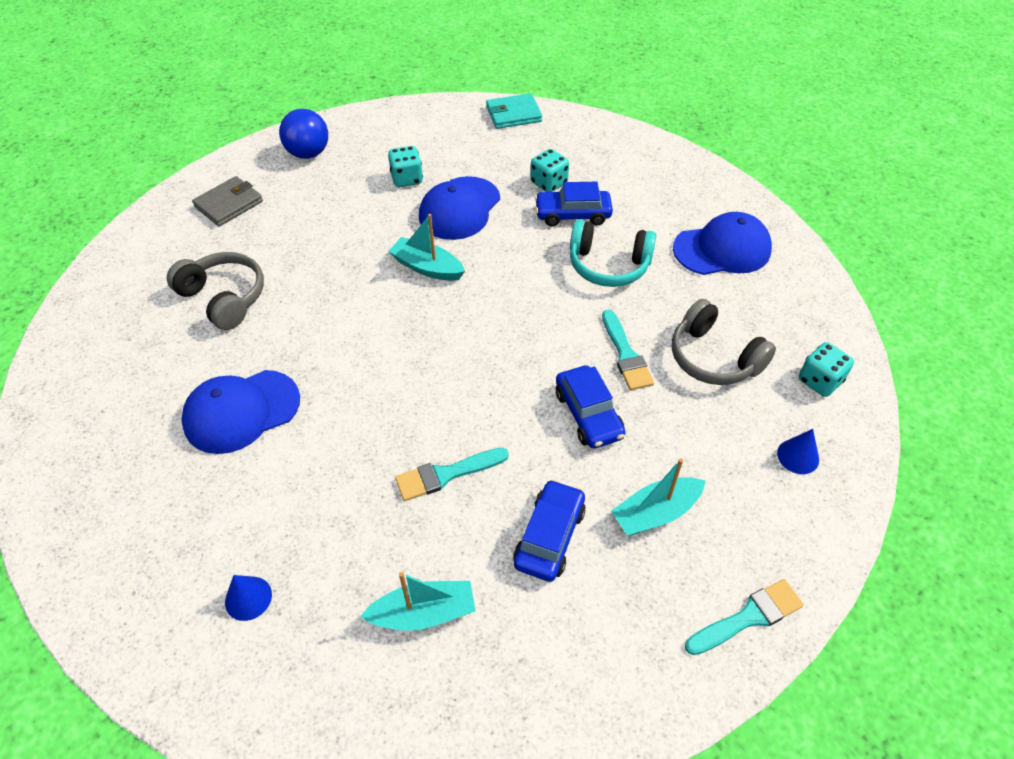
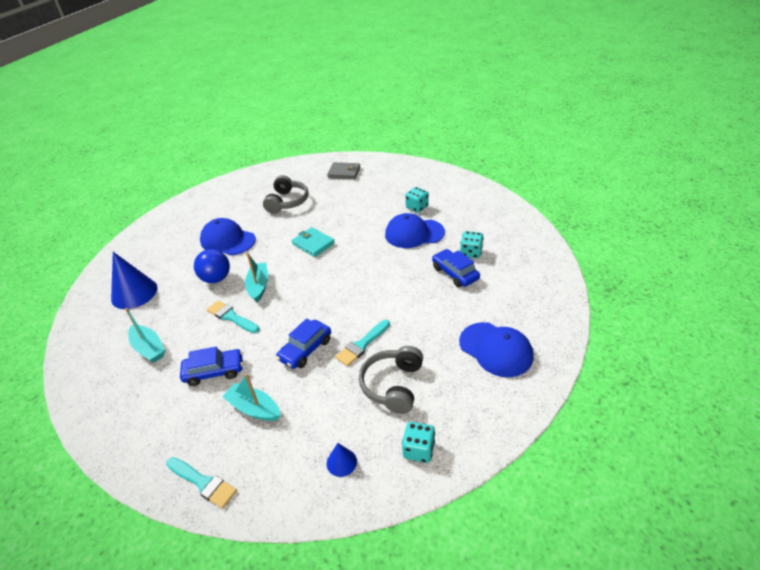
camera: 60 degrees right, 10 degrees down
blue cone [225,575,272,621] -> blue cone [111,252,157,309], size x2.03
blue ball [279,109,328,159] -> blue ball moved to [194,249,230,283]
turquoise boat [388,214,465,281] -> turquoise boat moved to [245,253,268,302]
turquoise wallet [486,93,542,129] -> turquoise wallet moved to [292,227,335,257]
turquoise headphones [570,220,656,287] -> none

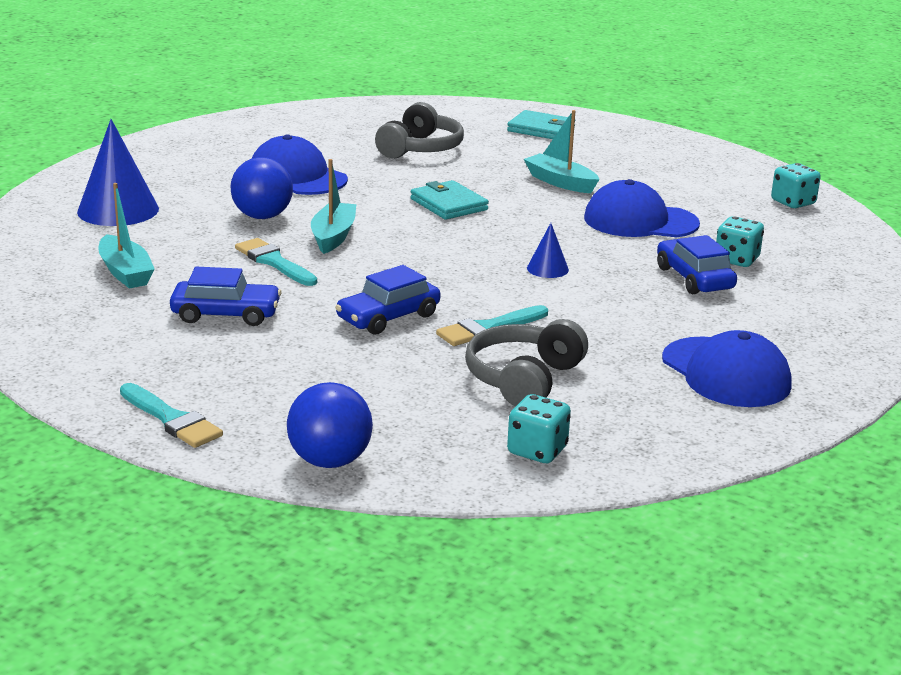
camera: 10 degrees right, 15 degrees down
turquoise boat [222,374,280,421] -> turquoise boat moved to [524,110,600,193]
grey wallet [327,162,360,179] -> turquoise wallet [507,110,575,139]
blue cone [327,443,357,477] -> blue cone moved to [527,223,569,278]
turquoise dice [405,187,429,212] -> turquoise dice moved to [771,163,821,208]
none -> blue ball [287,382,373,468]

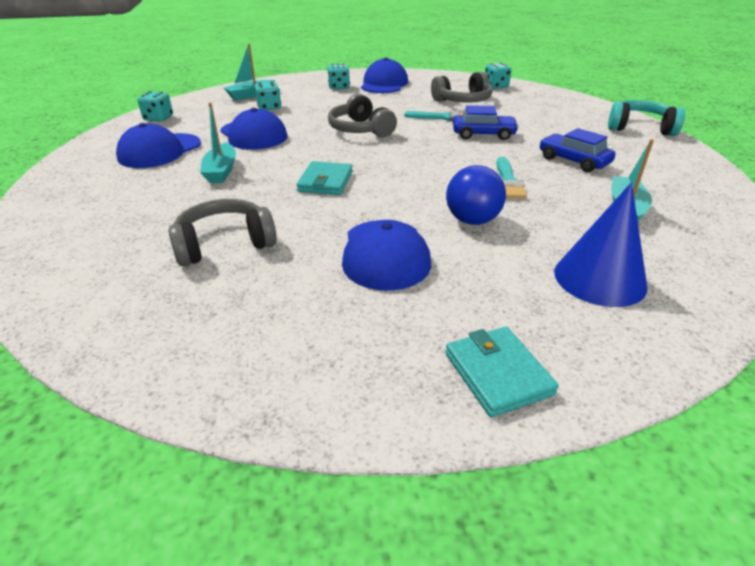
camera: 135 degrees left, 10 degrees up
turquoise brush [120,383,223,448] -> turquoise headphones [608,100,685,136]
blue ball [287,382,373,468] -> none
turquoise boat [311,159,356,254] -> turquoise boat moved to [224,44,275,100]
turquoise wallet [507,110,575,139] -> turquoise wallet moved to [445,327,559,417]
blue cone [527,223,569,278] -> grey headphones [328,94,397,137]
blue car [657,235,737,294] -> none
none -> blue cap [116,123,201,168]
none -> turquoise dice [328,64,350,89]

